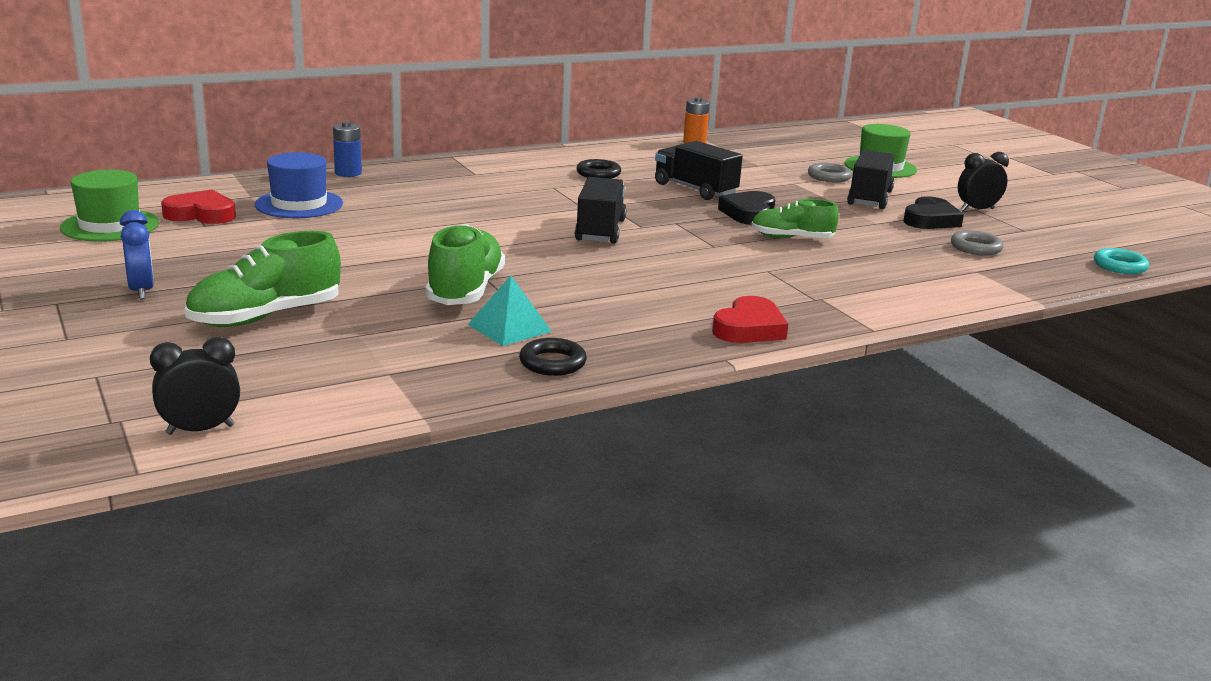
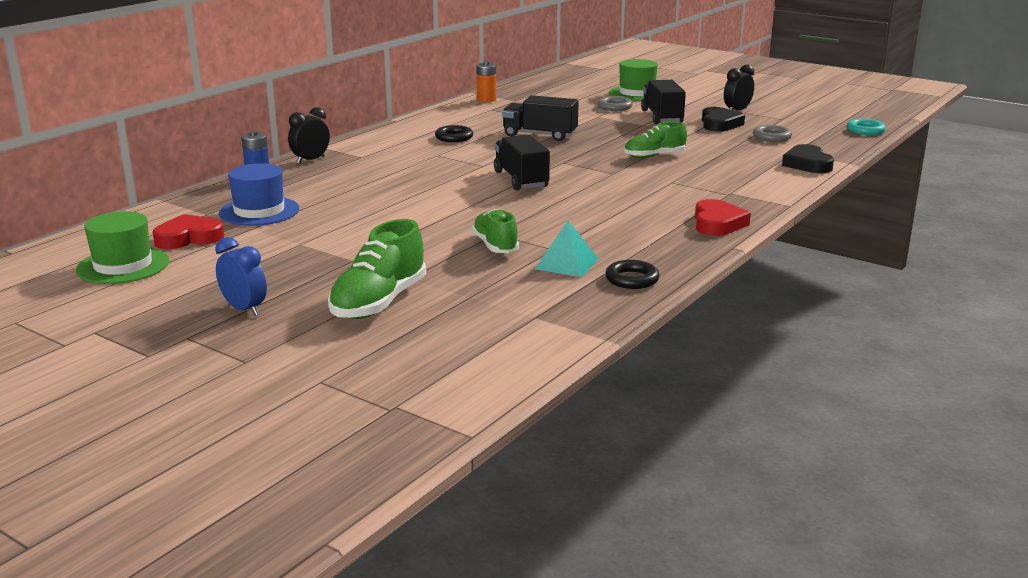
camera: 25 degrees left, 0 degrees up
black clock [150,337,240,435] -> black clock moved to [288,107,330,164]
green shoe [425,224,505,305] -> green shoe [472,209,519,253], size x0.66
black heart [718,191,775,225] -> black heart moved to [782,144,834,173]

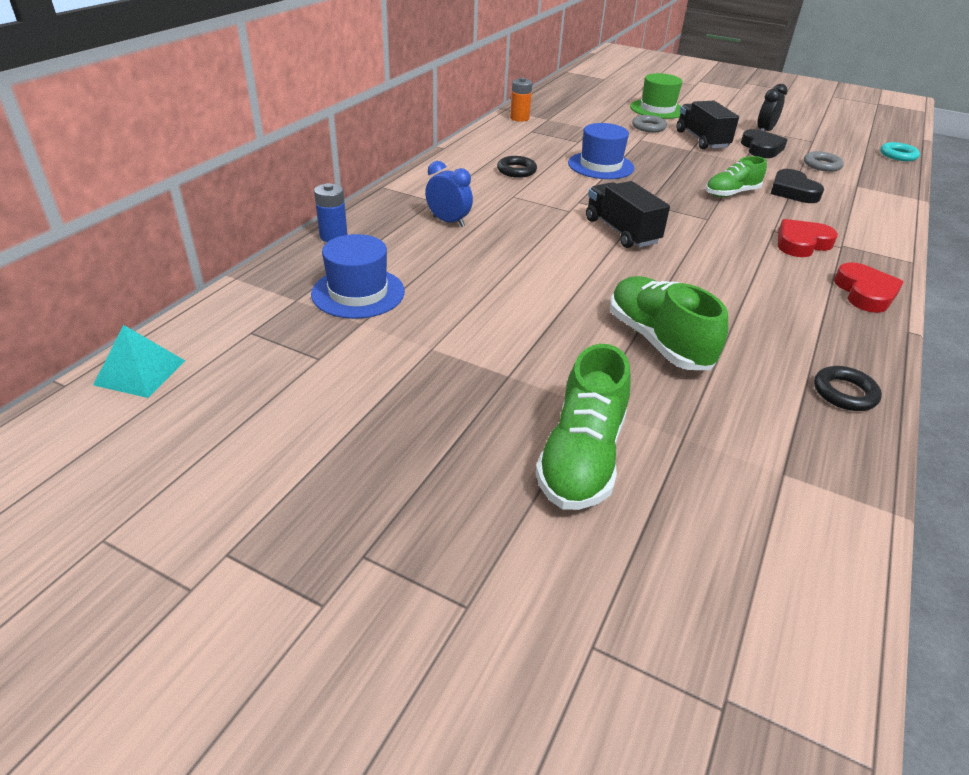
camera: 10 degrees left, 15 degrees up
green hat [76,211,169,284] -> none
red heart [153,214,224,249] -> red heart moved to [778,219,838,257]
blue clock [215,237,267,316] -> blue clock moved to [425,161,473,227]
black clock [288,107,330,164] -> none
green shoe [472,209,519,253] -> green shoe [610,276,728,370], size x1.52
black truck [502,95,579,141] -> blue hat [568,123,634,179]
turquoise pyramid [535,221,598,277] -> turquoise pyramid moved to [93,325,185,398]
black heart [782,144,834,173] -> black heart moved to [771,169,824,203]

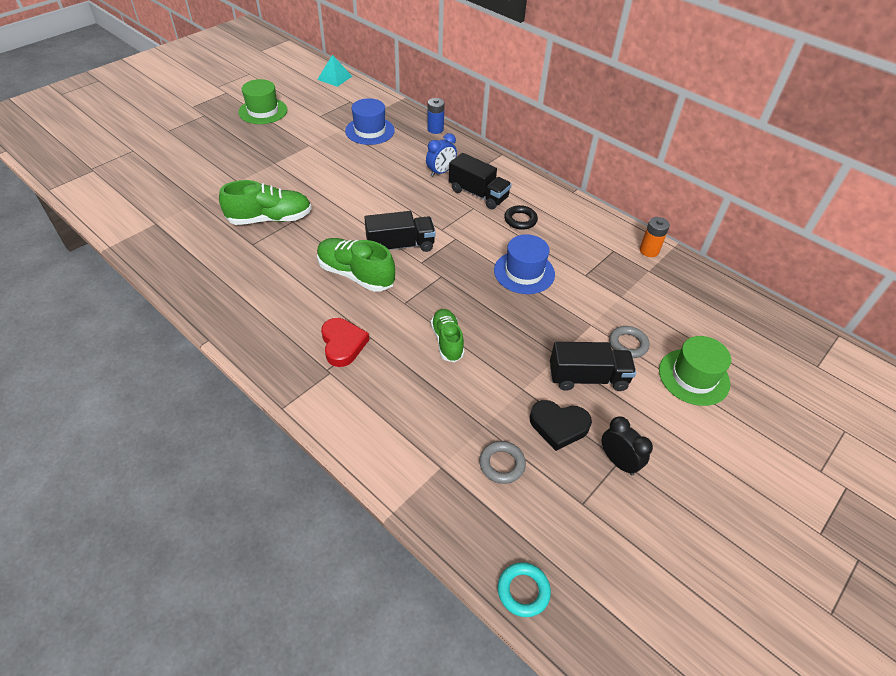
camera: 105 degrees right, 10 degrees up
green shoe [535,344,631,510] -> green shoe moved to [317,238,395,292]
black heart [771,169,824,203] -> none
black ring [814,366,882,411] -> none
red heart [834,262,904,313] -> none
none -> green hat [238,79,288,124]
none -> black truck [449,153,512,210]

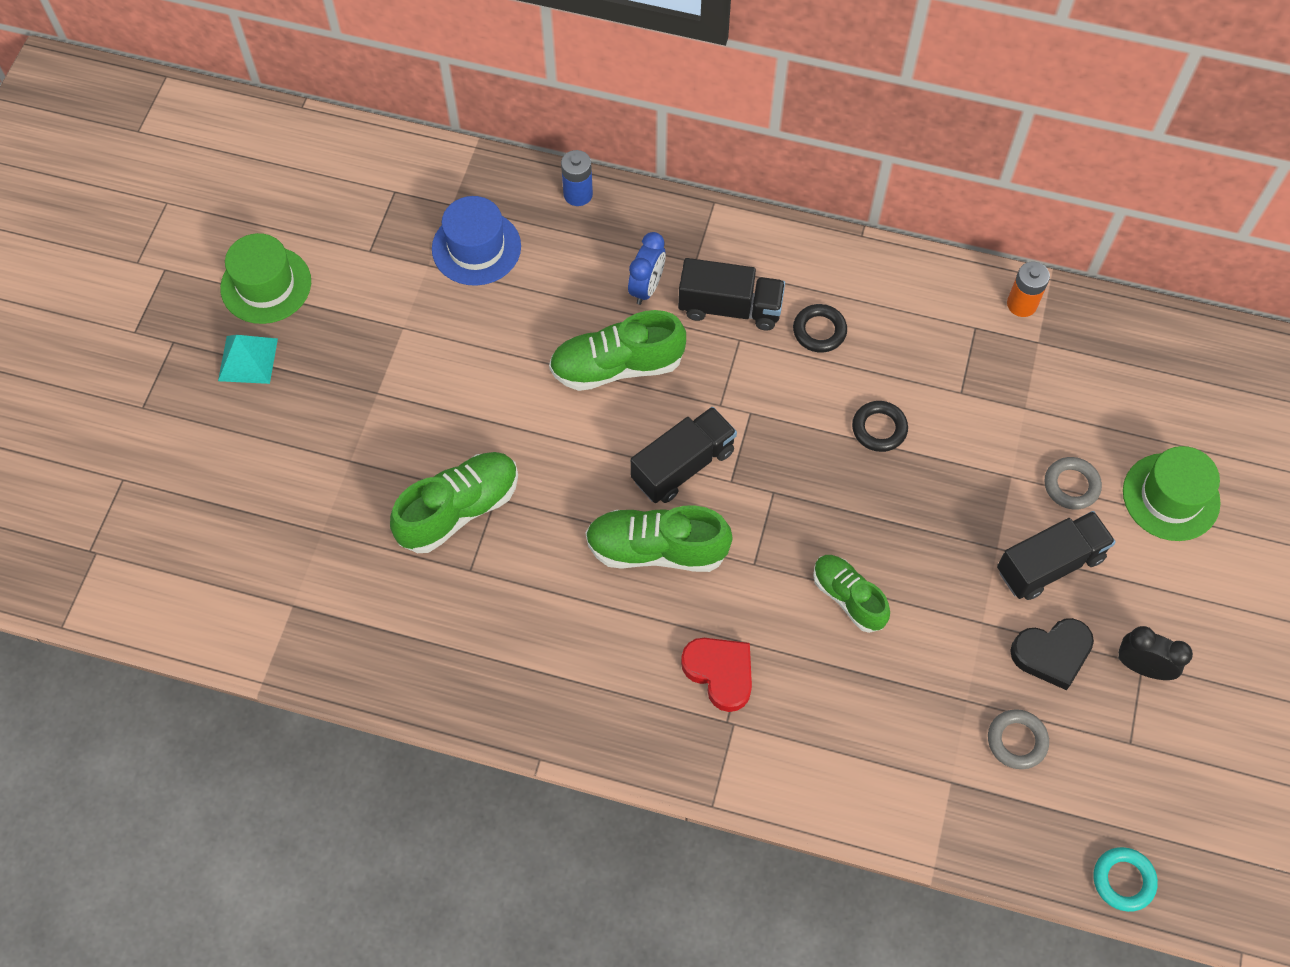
camera: 25 degrees left, 15 degrees up
turquoise pyramid [317,55,352,87] -> turquoise pyramid moved to [218,335,278,384]
blue hat [494,234,555,294] -> black ring [852,401,908,452]
none -> green shoe [549,310,686,391]

